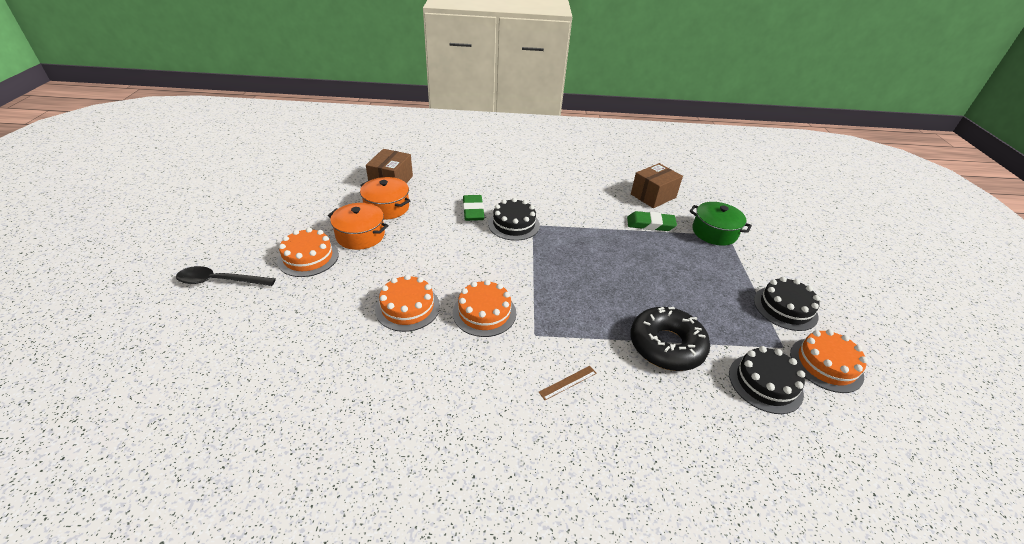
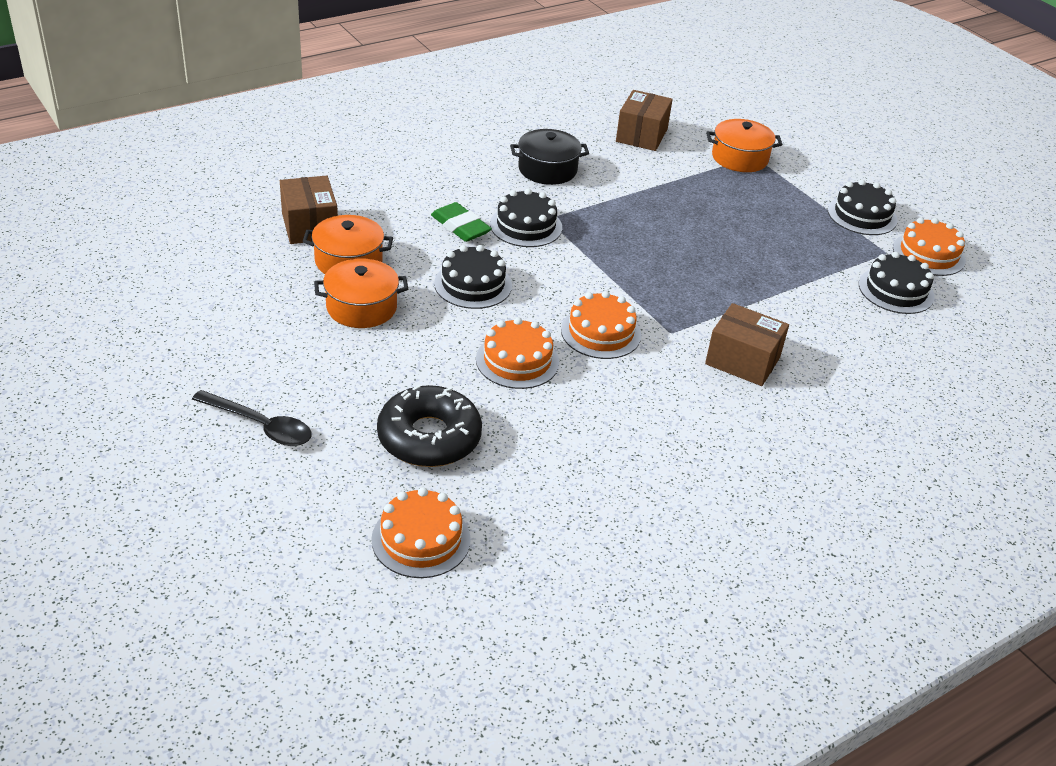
camera: 35 degrees left, 0 degrees up
black spoon [176,266,276,286] -> black spoon turned 120 degrees counterclockwise [192,390,311,446]
orange cake [277,228,339,277] -> orange cake moved to [371,487,471,578]
brown ruler [539,366,597,400] -> brown box [705,303,789,386]
green eraser [627,211,677,231] -> none
black donut [630,307,710,371] -> black donut moved to [377,385,482,467]
green pot [689,202,752,246] -> orange pot [706,119,783,172]
none -> black cake [434,245,512,309]
none -> black pot [510,129,589,185]

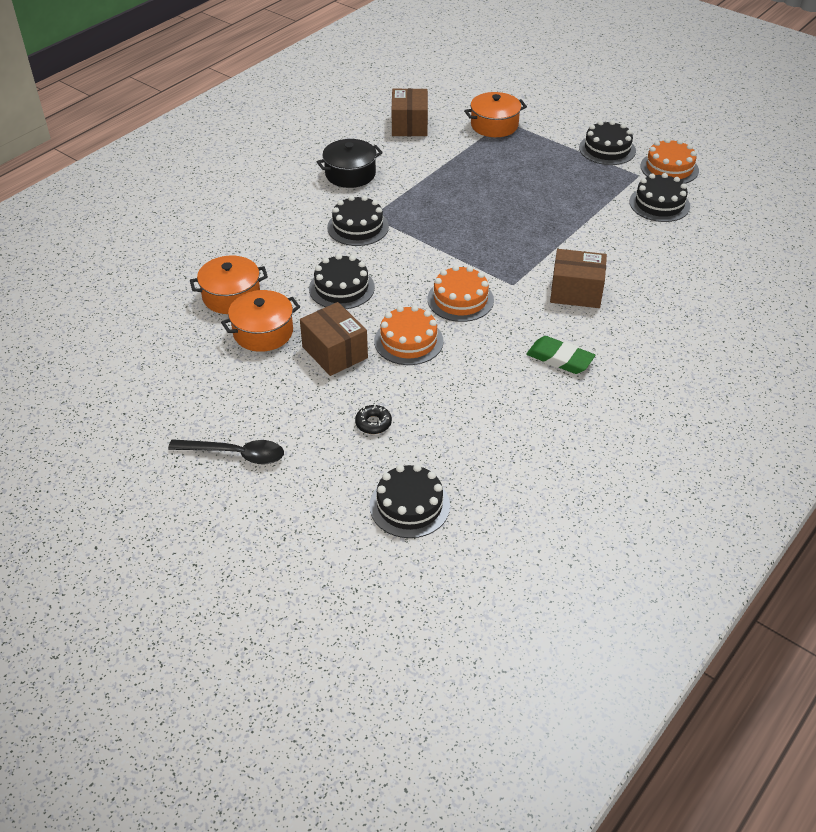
camera: 15 degrees left, 5 degrees up
brown box [280,176,338,244] -> brown box moved to [300,302,368,376]
orange cake [371,487,471,578] -> black cake [369,464,450,538]
black donut [377,385,482,467] -> black donut [355,404,392,434], size x0.42
green eraser [431,202,492,242] -> green eraser moved to [526,336,595,374]

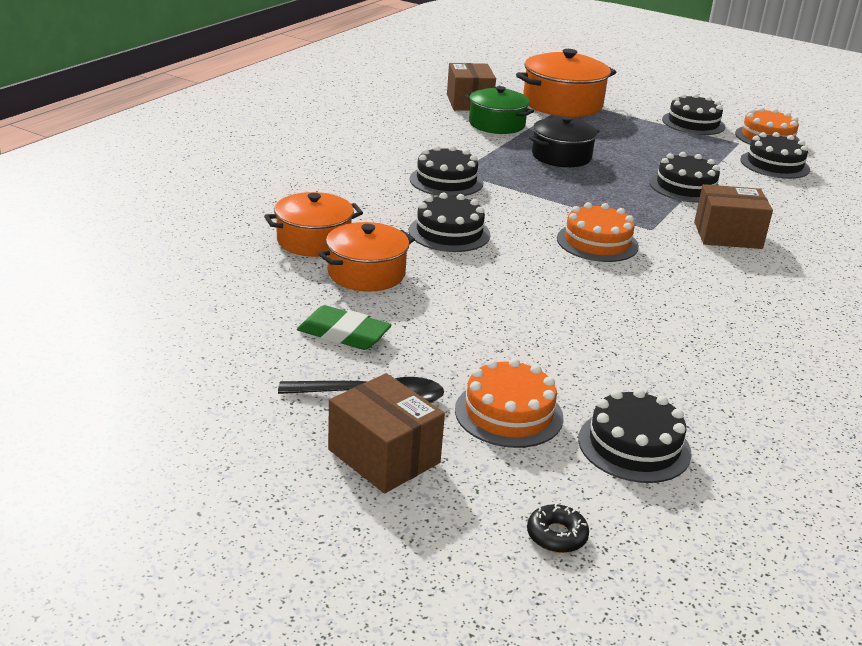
camera: 10 degrees left, 15 degrees down
brown box [300,302,368,376] -> brown box moved to [328,373,445,493]
black pot [317,139,383,188] -> black pot moved to [529,116,599,167]
black donut [355,404,392,434] -> black donut moved to [527,503,589,553]
orange cake [374,305,443,365] -> orange cake moved to [455,358,564,448]
orange pot [464,92,527,137] -> orange pot [516,49,616,117], size x1.51
green eraser [526,336,595,374] -> green eraser moved to [297,305,391,350]
none -> green pot [465,86,534,134]
none -> black cake [650,152,720,203]

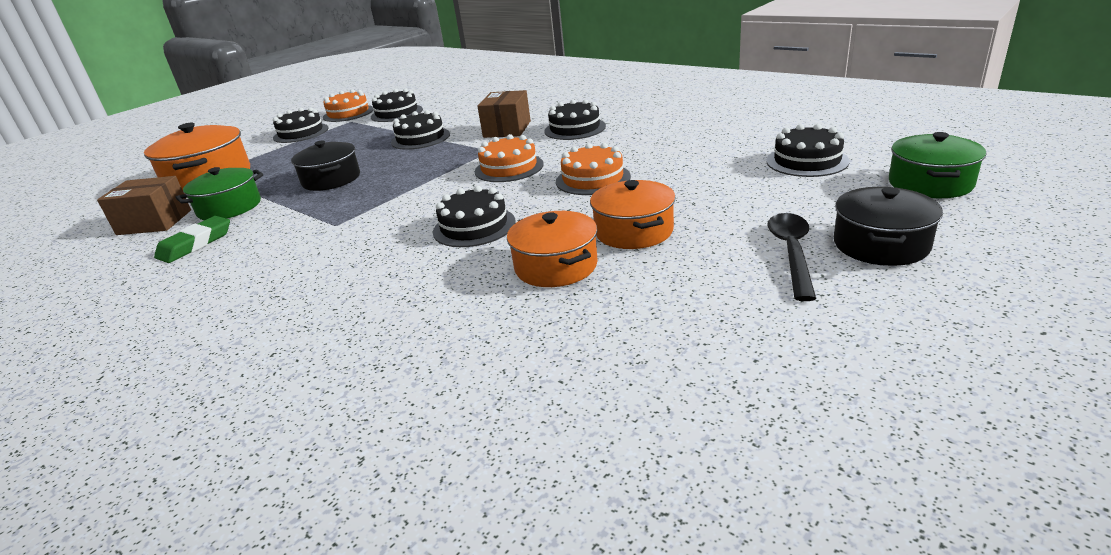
camera: 75 degrees left, 0 degrees up
orange pot [264,192,363,257] -> orange pot moved to [590,180,676,249]
green eraser [297,305,391,350] -> green eraser moved to [154,216,230,263]
brown box [328,373,445,493] -> black pot [834,187,943,266]
black cake [410,145,484,197] -> black cake moved to [544,99,606,140]
orange cake [455,358,564,448] -> orange cake moved to [556,143,631,195]
black donut [527,503,589,553] -> green pot [889,132,986,198]

